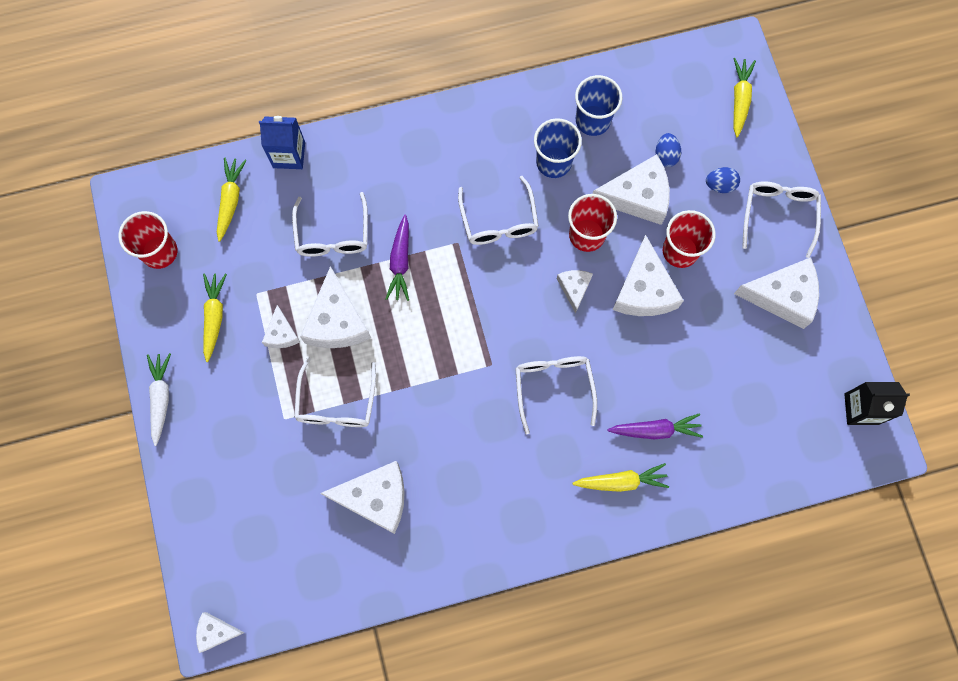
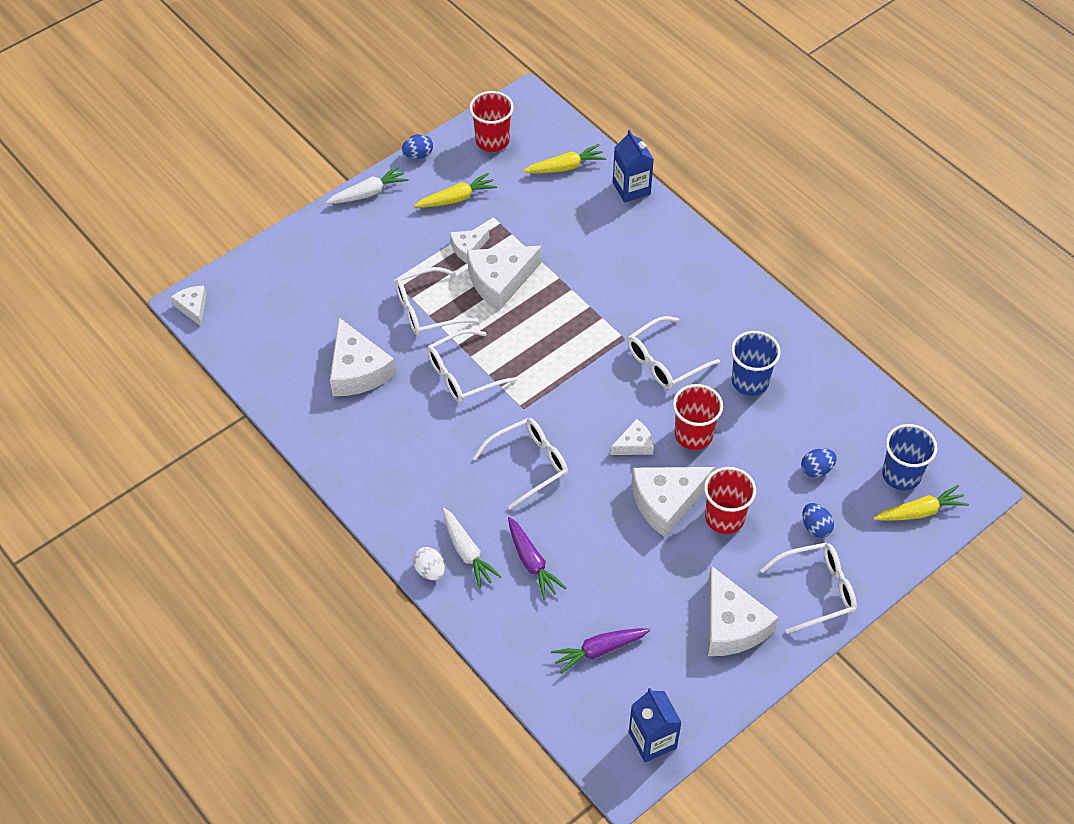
camera: 65 degrees right, 20 degrees down
white glasses [292,192,368,257] -> white glasses moved to [427,329,518,403]
purple carrot [386,215,409,301] -> purple carrot moved to [551,628,650,674]
yellow carrot [572,463,669,492] -> white carrot [443,508,502,589]
blue cup [575,75,622,136] -> blue cup moved to [882,424,937,490]
white cheese [592,154,670,225] -> none
black carton [844,382,910,425] -> blue carton [629,688,682,762]
none -> blue egg [402,134,433,159]
none -> white egg [413,547,445,580]

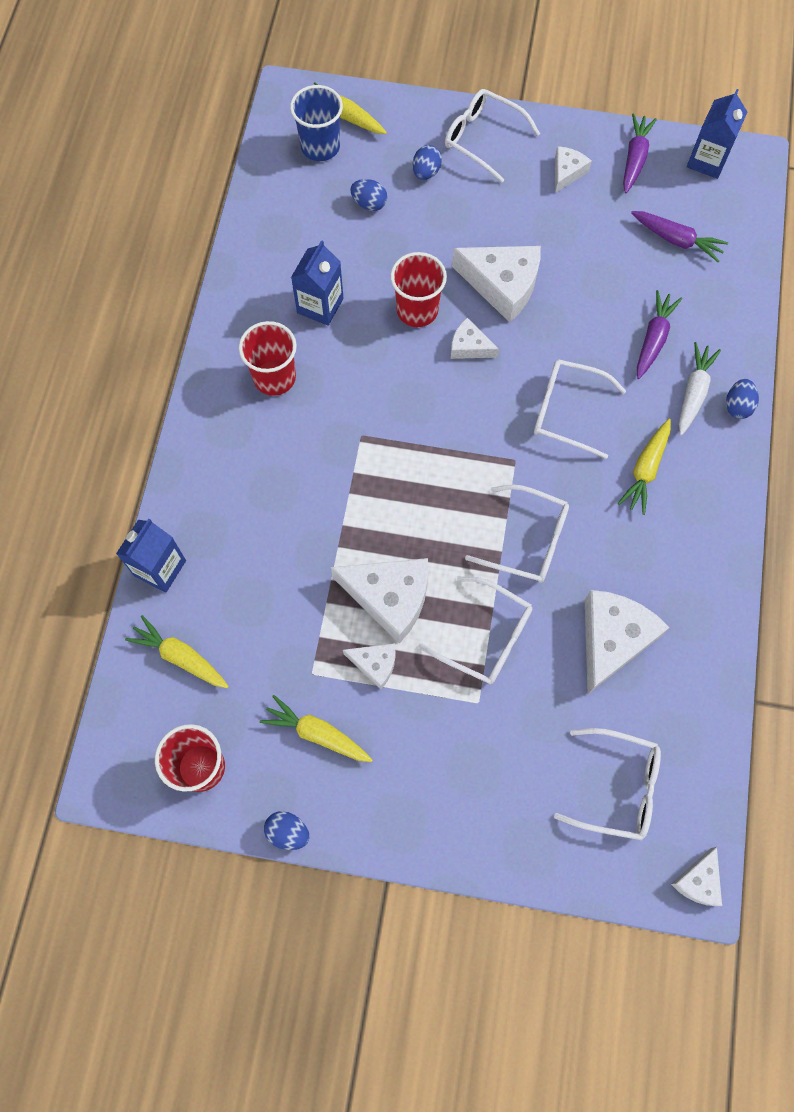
camera: 130 degrees left, 15 degrees up
white carrot [326,166,408,203] -> none
white egg [413,547,445,580] -> blue egg [726,379,759,419]
white glasses [627,316,720,389] -> white glasses moved to [554,728,661,840]
red cup [704,467,756,534] -> red cup moved to [239,321,297,396]
white cheese [708,566,778,656] -> white cheese [555,146,592,193], size x0.53
blue cup [731,331,781,396] -> blue carton [291,240,344,326]
none -> yellow carrot [618,419,671,515]
none -> purple carrot [623,113,657,193]

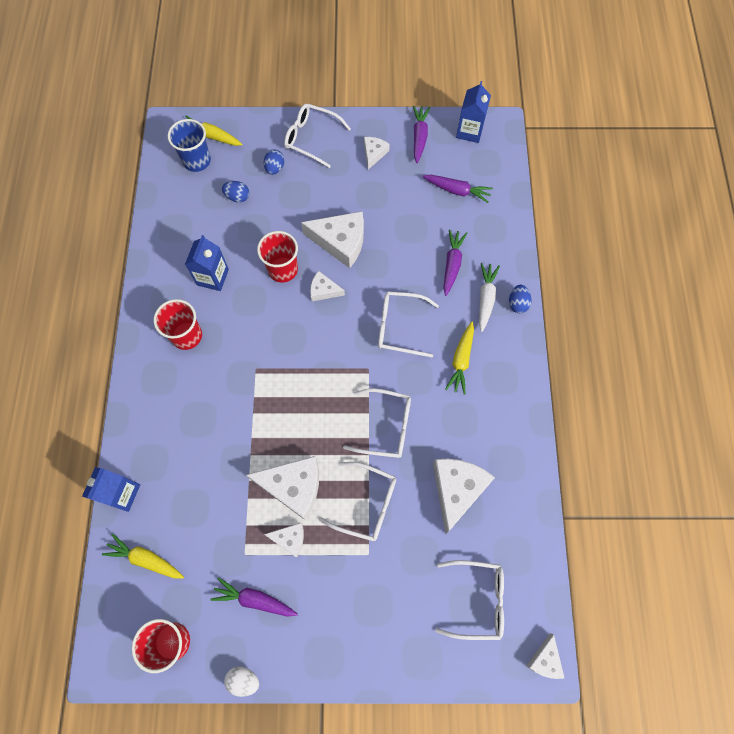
camera: 10 degrees left, 0 degrees up
yellow carrot [260,695,372,762] -> purple carrot [210,577,298,616]
blue egg [264,811,309,850] -> white egg [224,667,259,697]

